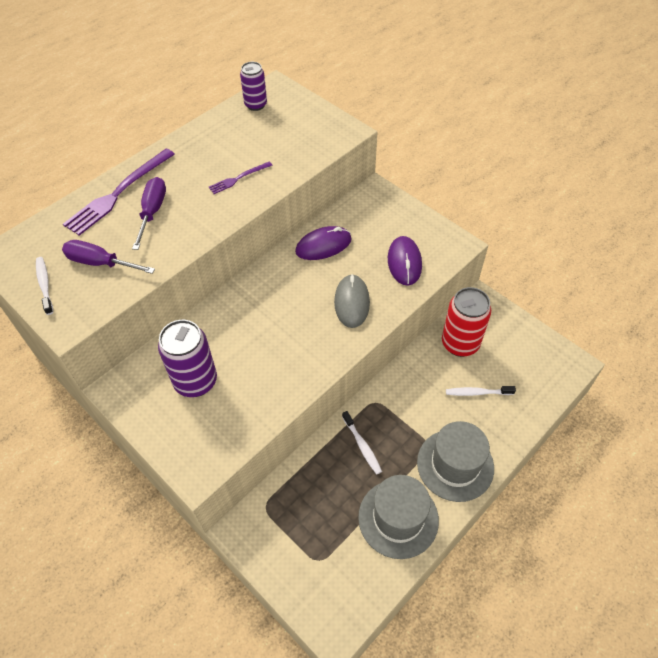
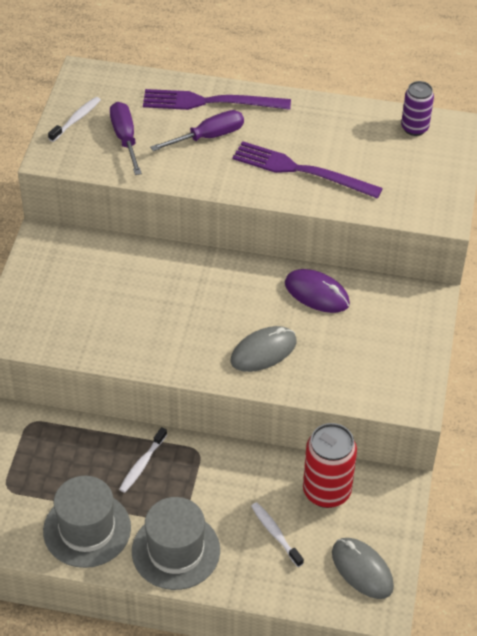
camera: 55 degrees right, 5 degrees down
purple can [158,320,217,397] -> none
purple fork [209,161,272,194] -> purple fork [232,141,383,199], size x1.95
purple mouse [388,236,422,286] -> none
none -> grey mouse [332,538,394,599]

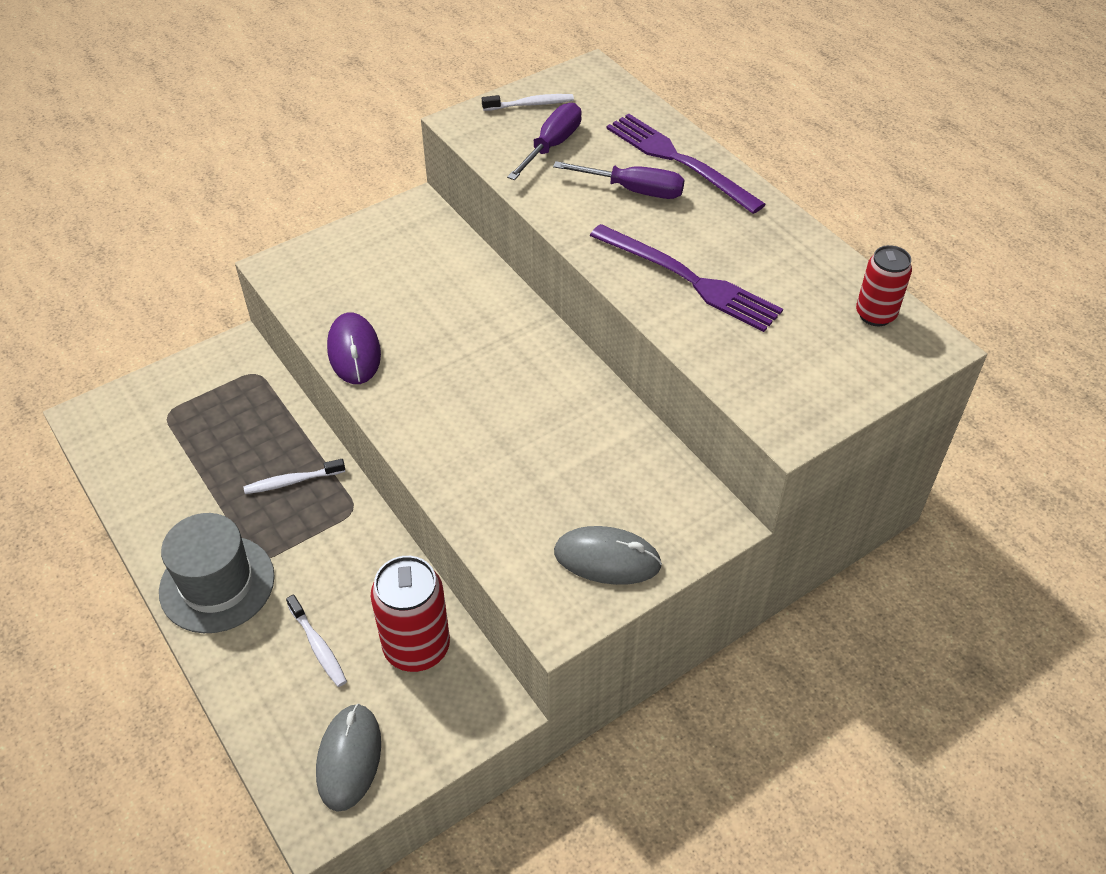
camera: 45 degrees right, 0 degrees up
grey hat [43,476,131,568] -> none
grey mouse [230,326,297,372] -> grey mouse moved to [554,526,662,585]
purple fork [232,141,383,199] -> purple fork turned 150 degrees clockwise [590,224,783,332]
white toothbrush [251,502,304,567] -> white toothbrush turned 135 degrees clockwise [286,595,347,687]
purple mouse [285,269,350,313] -> purple mouse moved to [327,313,381,384]
purple can [401,81,434,136] -> red can [856,245,912,326]

